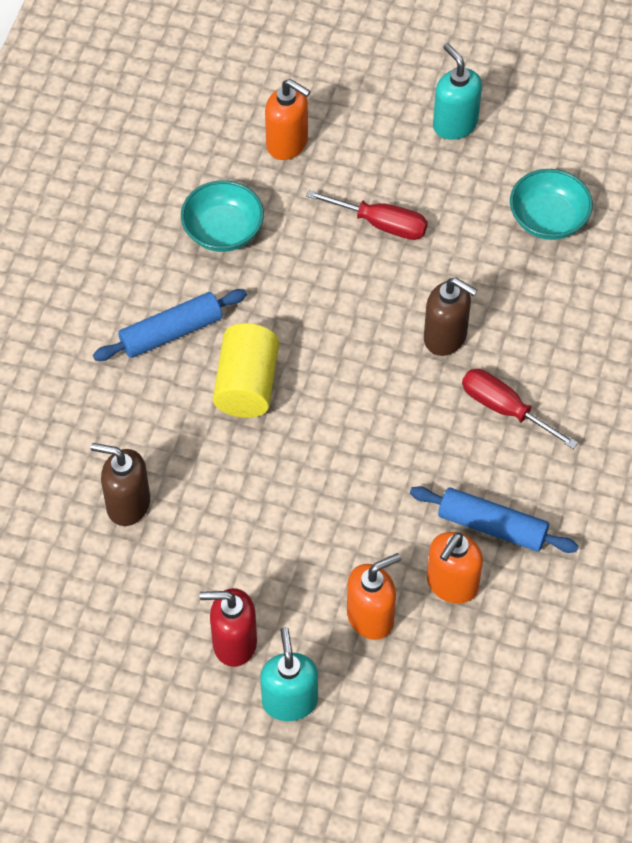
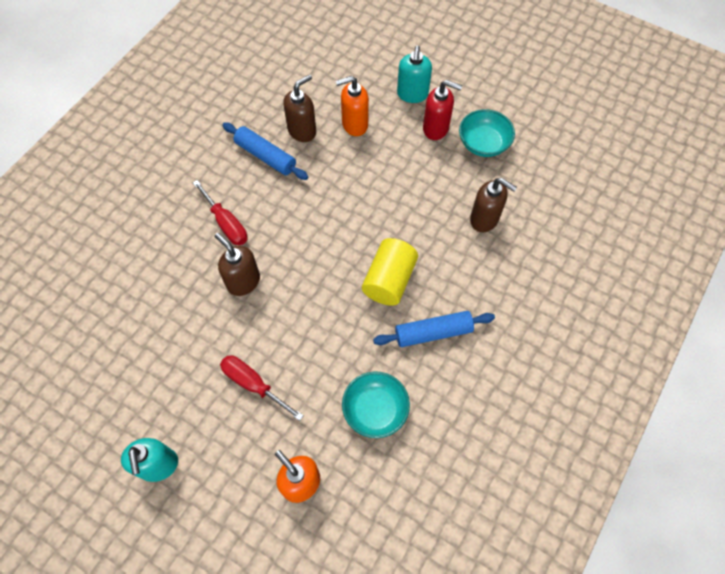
camera: 165 degrees left, 5 degrees up
orange soap dispenser [427,532,483,604] -> brown soap dispenser [283,74,316,142]
turquoise bowl [510,169,593,240] -> turquoise bowl moved to [459,109,515,157]

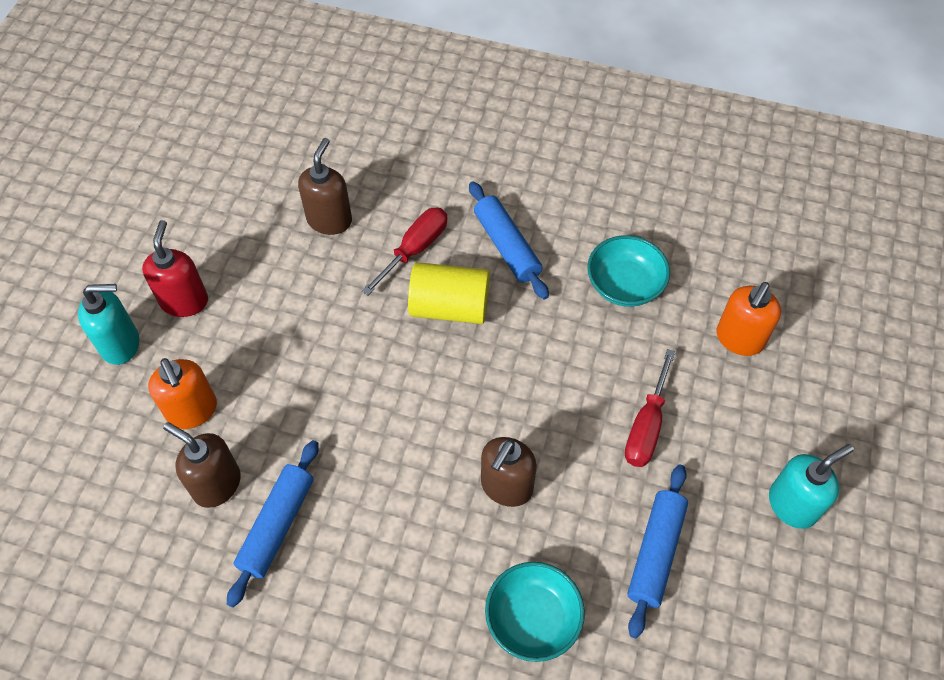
camera: 105 degrees left, 5 degrees down
red screwdriver [193,180,248,245] -> red screwdriver moved to [362,207,447,295]
turquoise bowl [459,109,515,157] -> turquoise bowl moved to [485,562,585,662]
none -> blue rolling pin [627,465,688,638]

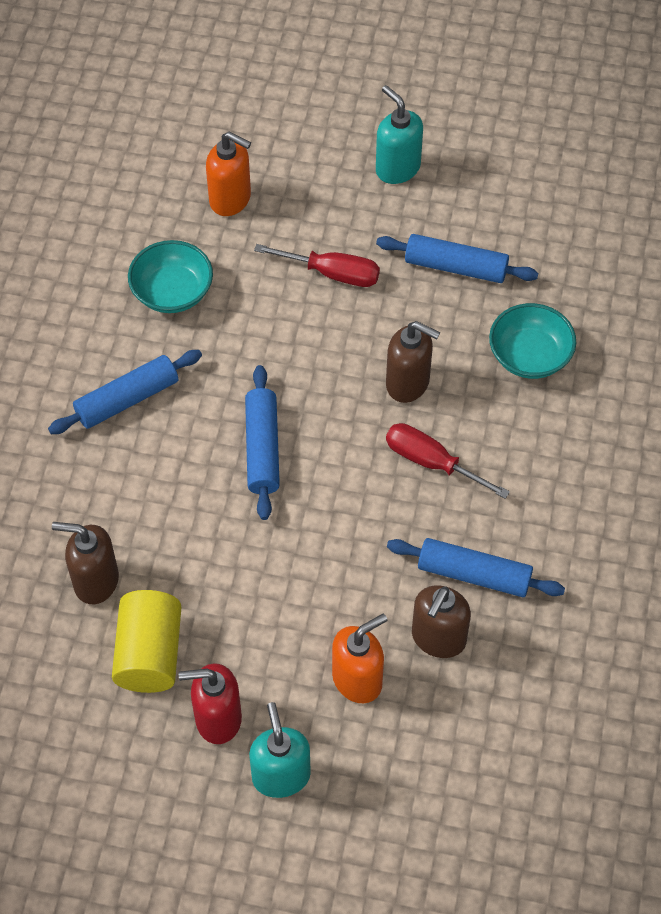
camera: 95 degrees left, 0 degrees up
red screwdriver [362,207,447,295] -> red screwdriver moved to [386,423,510,499]
yellow cylinder [408,262,490,324] -> yellow cylinder moved to [112,590,181,693]
none -> blue rolling pin [245,365,280,520]

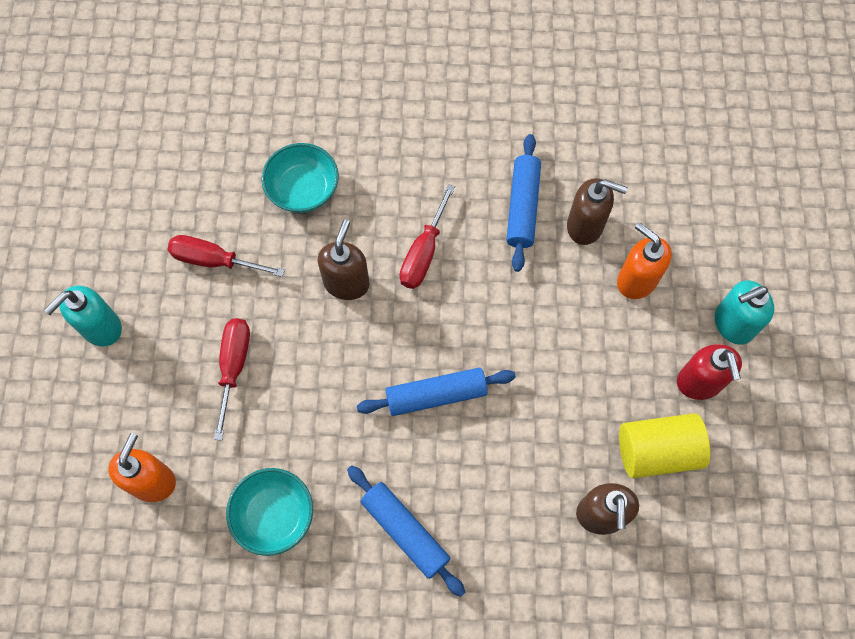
camera: 100 degrees left, 10 degrees up
blue rolling pin [376,234,538,283] -> red screwdriver [168,235,285,277]

